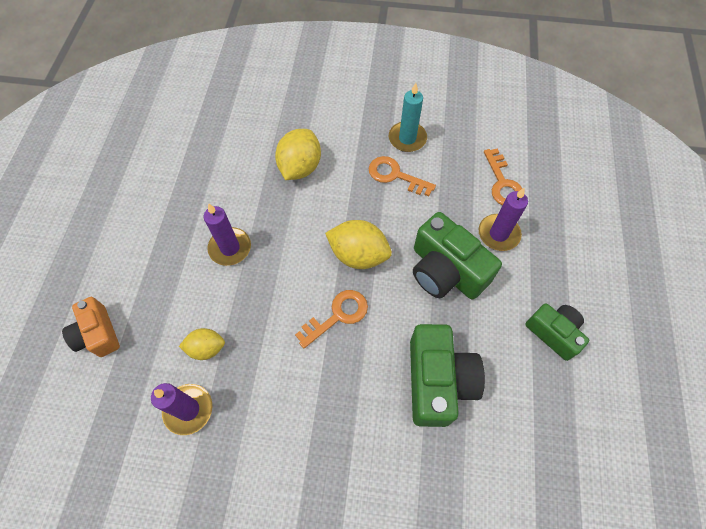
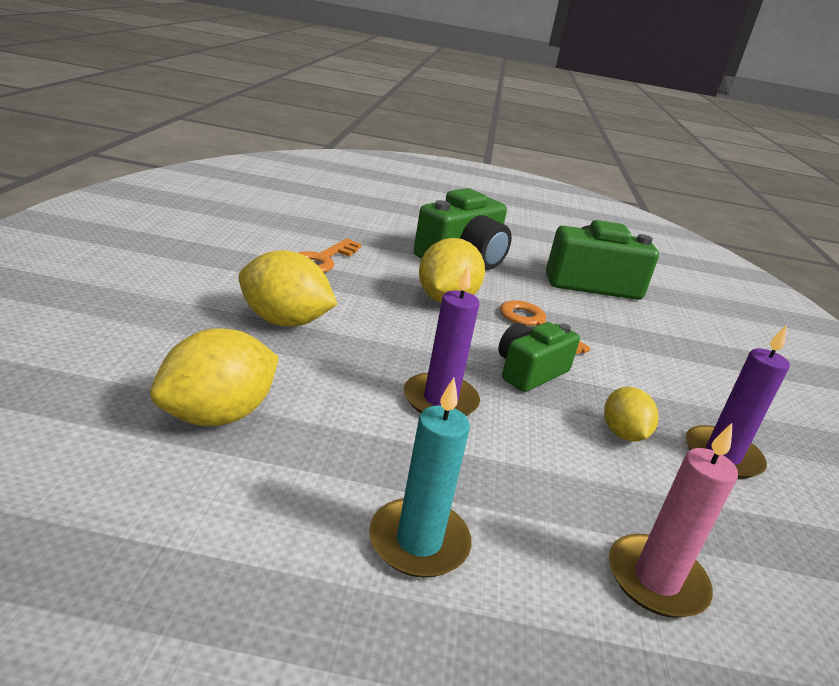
camera: 95 degrees left, 35 degrees down
orange camera [62,297,120,357] -> pink candle [609,423,738,618]
turquoise candle [389,83,427,152] -> turquoise candle moved to [369,378,471,578]
purple candle [479,188,528,251] -> none
orange key [484,149,522,205] -> none
green camera [525,303,589,361] -> green camera moved to [498,322,580,392]
none -> yellow lemon [150,328,279,426]

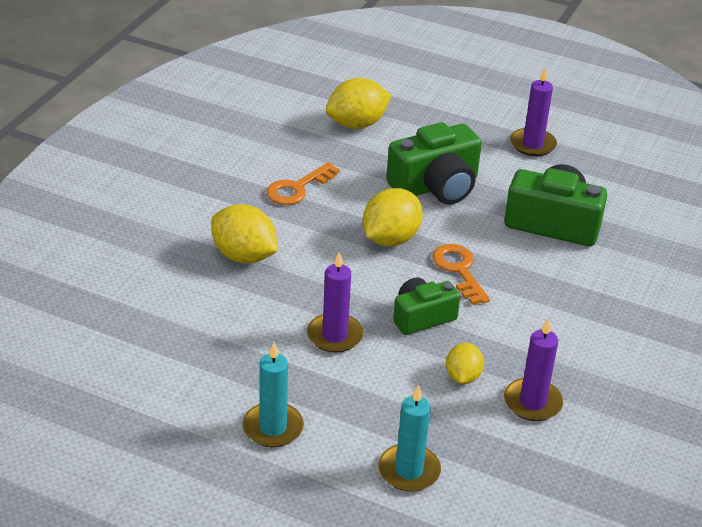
camera: 20 degrees right, 10 degrees up
yellow lemon [150,328,279,426] -> yellow lemon moved to [326,78,391,129]
pink candle [609,423,738,618] -> turquoise candle [378,385,441,492]
none -> purple candle [510,67,557,156]

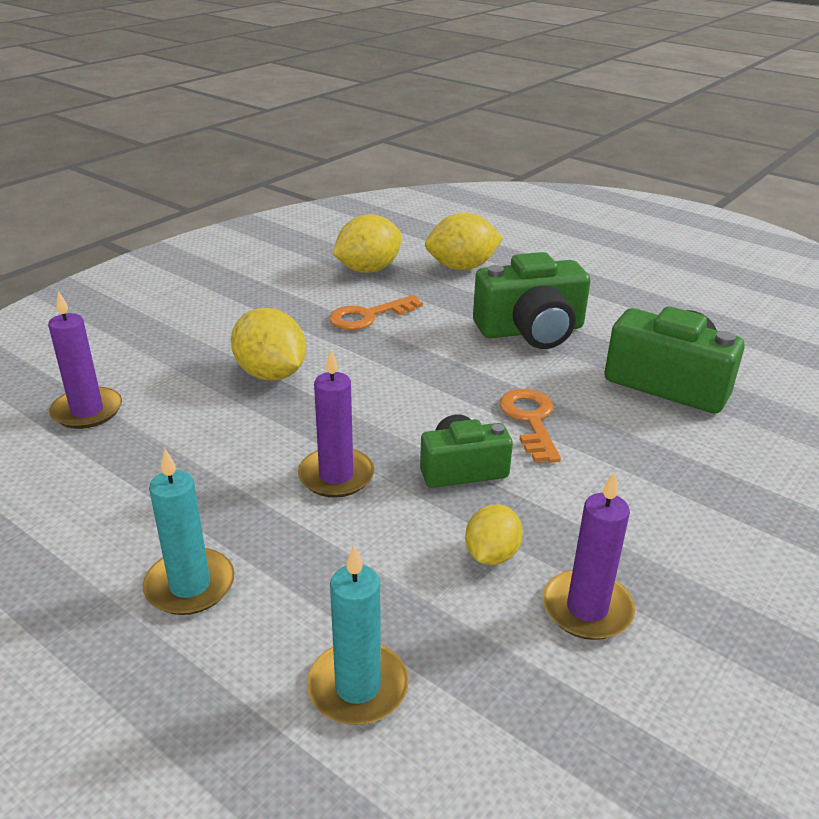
camera: 15 degrees right, 5 degrees down
yellow lemon [363,188,423,246] -> yellow lemon moved to [333,214,402,273]
purple candle [510,67,557,156] -> purple candle moved to [48,291,122,429]

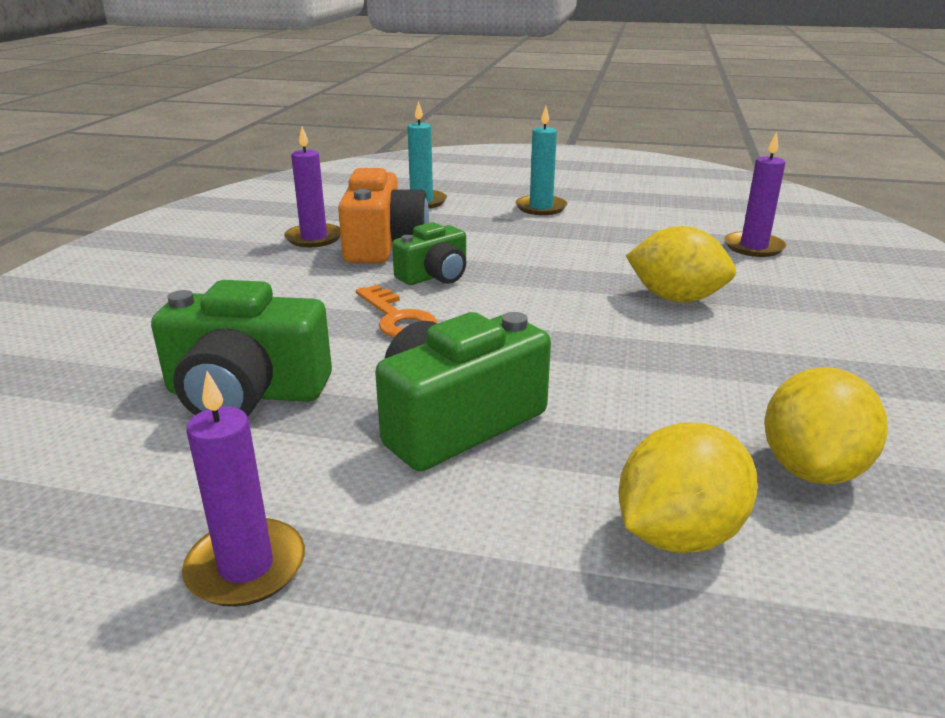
camera: 155 degrees right, 5 degrees down
purple candle [298,350,374,498] -> purple candle moved to [182,371,305,607]
orange key [329,295,423,330] -> none
yellow lemon [465,505,523,565] -> orange camera [338,168,429,263]

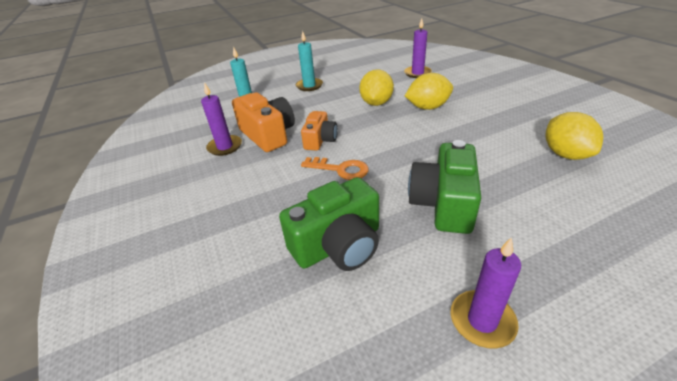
camera: 35 degrees left, 10 degrees up
green camera [392,222,466,285] -> orange camera [301,111,338,151]
yellow lemon [618,422,758,553] -> yellow lemon moved to [359,69,394,106]

